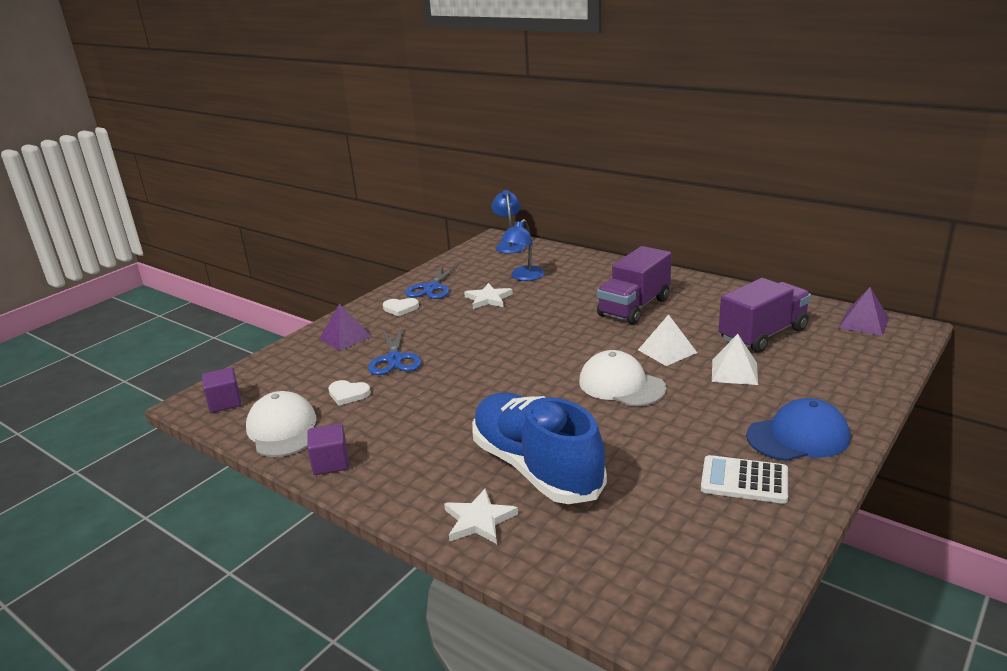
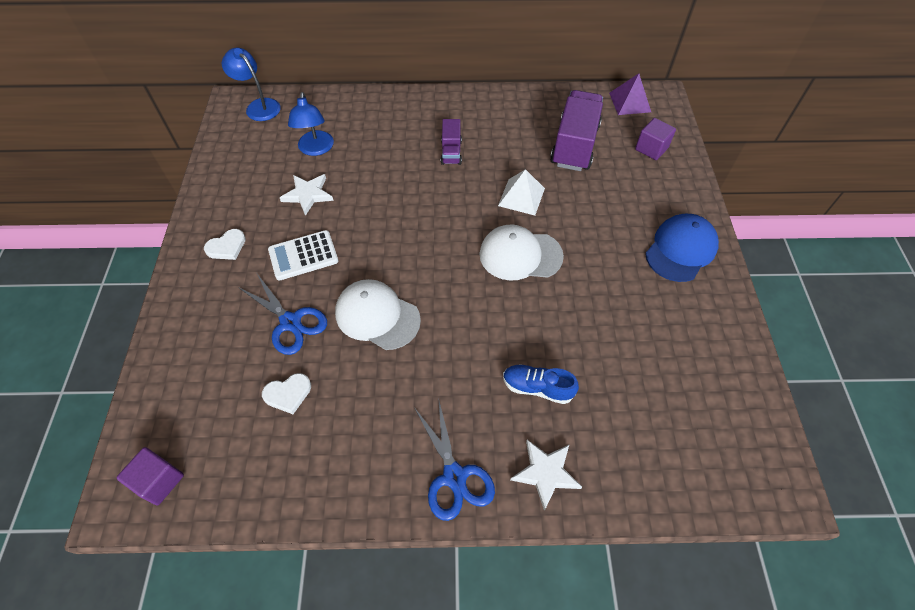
camera: 40 degrees left, 30 degrees up
white cap [246,391,317,457] -> white cap moved to [335,279,421,350]
purple cube [307,423,349,475] -> purple cube moved to [635,118,676,160]
purple pyramid [319,304,372,351] -> none
blue scissors [405,264,459,299] -> blue scissors moved to [414,398,495,521]
blue shoe [472,393,607,504] -> blue shoe [503,364,579,404], size x0.44
purple truck [597,246,671,325] -> purple truck [441,119,462,165], size x0.52
white calculator [701,455,788,504] -> white calculator moved to [268,230,338,281]
white pyramid [712,334,758,385] -> none

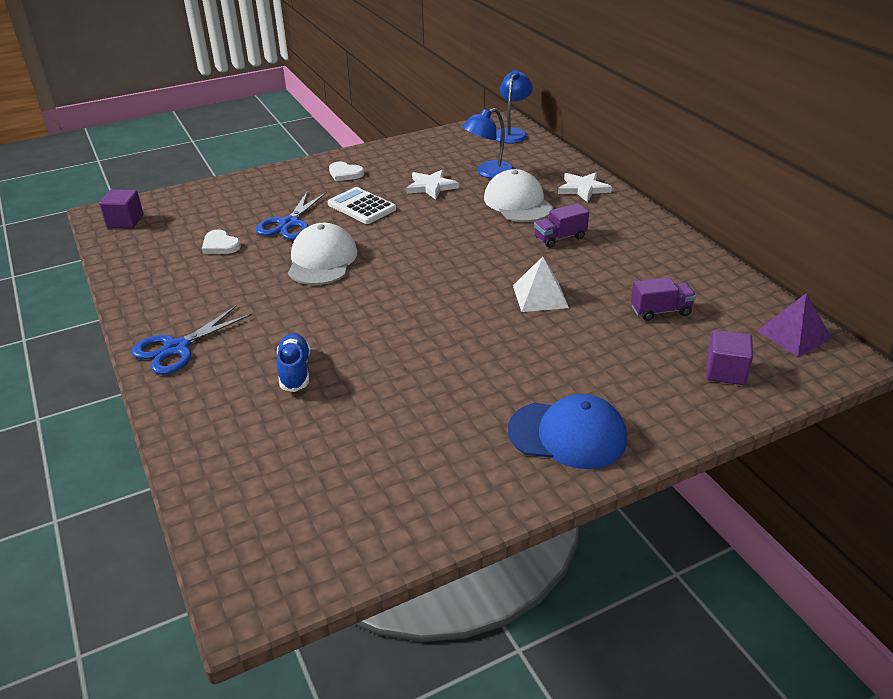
camera: 65 degrees right, 20 degrees down
white cap [479,225,564,281] -> white cap moved to [484,169,553,222]
white star [511,440,582,511] -> white star moved to [558,172,612,203]
purple truck [550,90,603,171] -> purple truck [631,277,696,321], size x0.52

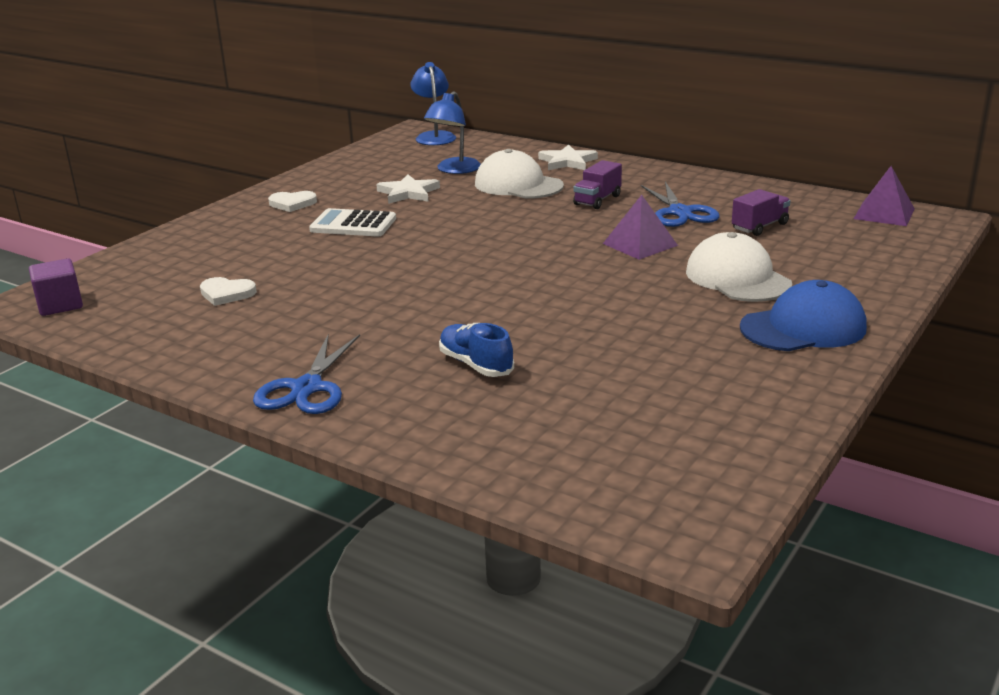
camera: 30 degrees left, 10 degrees down
blue scissors [256,191,327,240] -> blue scissors moved to [641,182,720,227]
white cap [288,223,357,285] -> white cap moved to [686,232,792,302]
white pyramid [513,256,569,312] -> purple pyramid [603,195,678,260]
purple cube [706,330,753,385] -> none

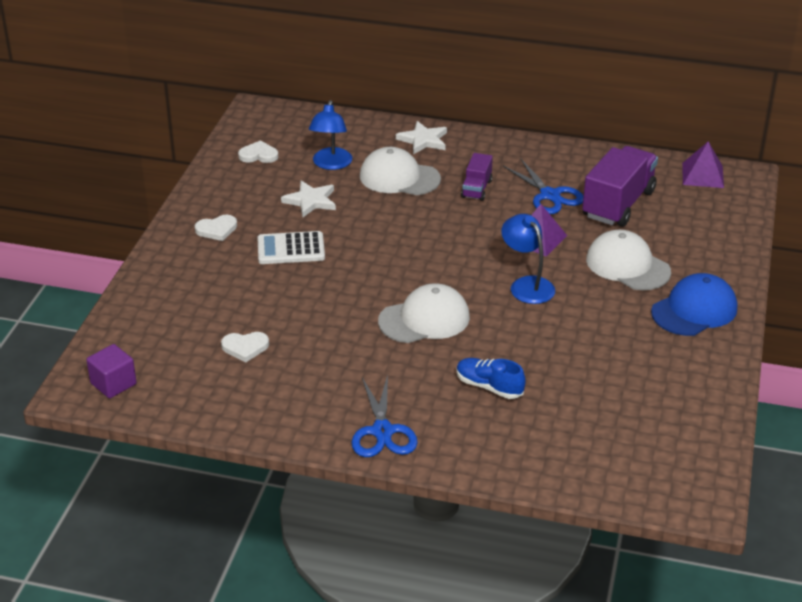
camera: 20 degrees left, 10 degrees up
blue lamp [410,62,456,145] -> blue lamp moved to [501,214,555,304]
purple truck [732,189,791,236] -> purple truck [582,146,658,227], size x1.93
none -> white heart [238,140,278,163]
none -> white cap [378,284,470,343]

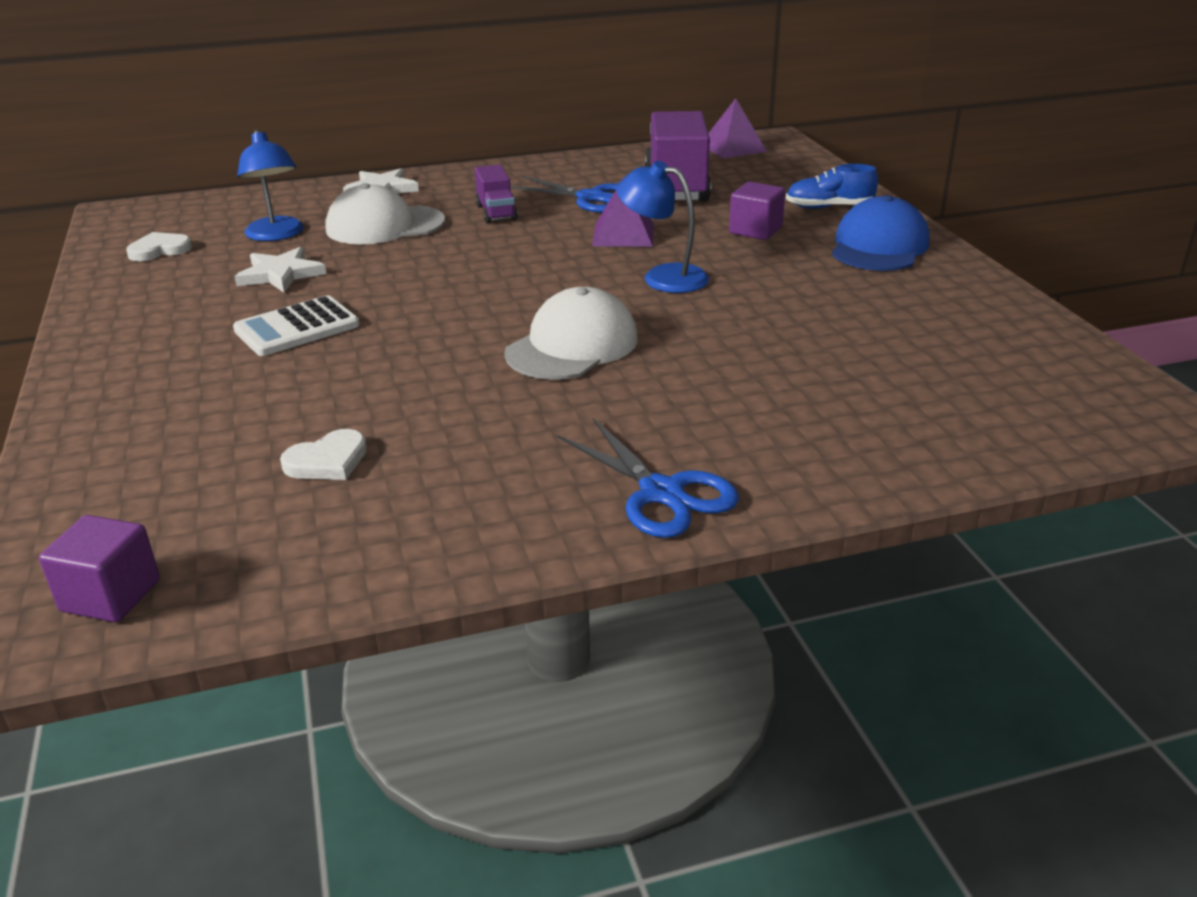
camera: 30 degrees left, 5 degrees down
white heart [195,215,237,241] -> none
blue shoe [456,358,526,399] -> blue shoe moved to [786,164,878,209]
white cap [586,230,671,290] -> purple cube [729,182,785,240]

